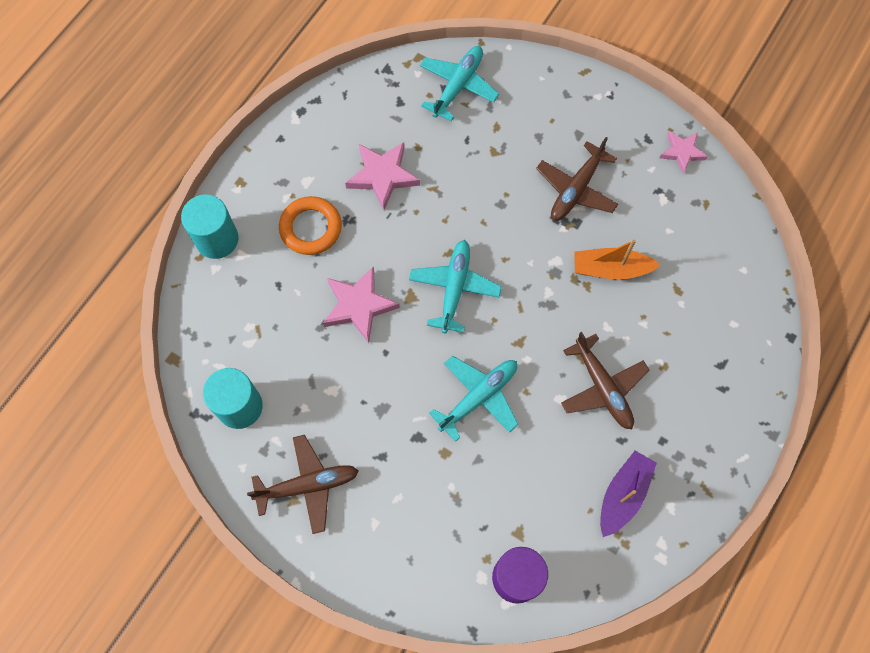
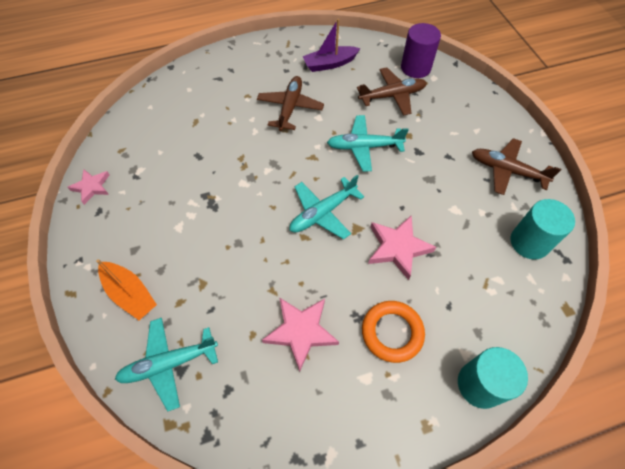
camera: 140 degrees left, 10 degrees down
brown plane [536,137,618,221] -> brown plane moved to [357,67,427,115]
orange boat [574,239,660,280] -> orange boat moved to [96,259,157,320]

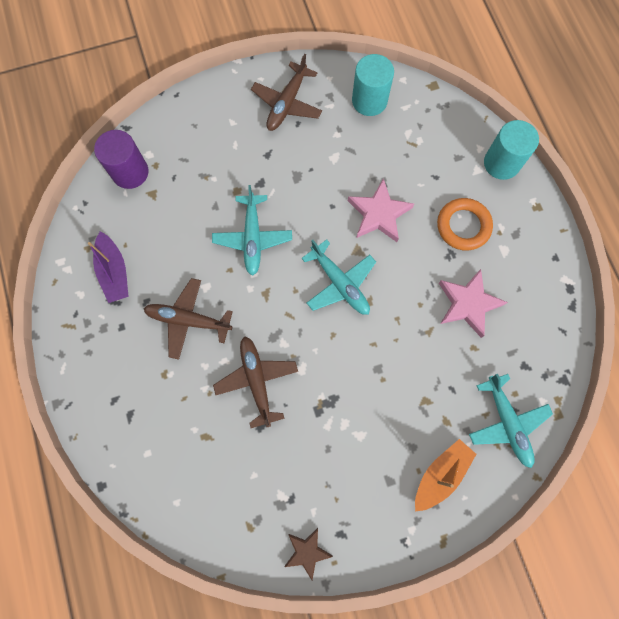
camera: 90 degrees left, 15 degrees up
pink star [68,169,109,205] -> brown star [285,528,333,580]
brown plane [357,67,427,115] -> brown plane moved to [213,336,298,428]

